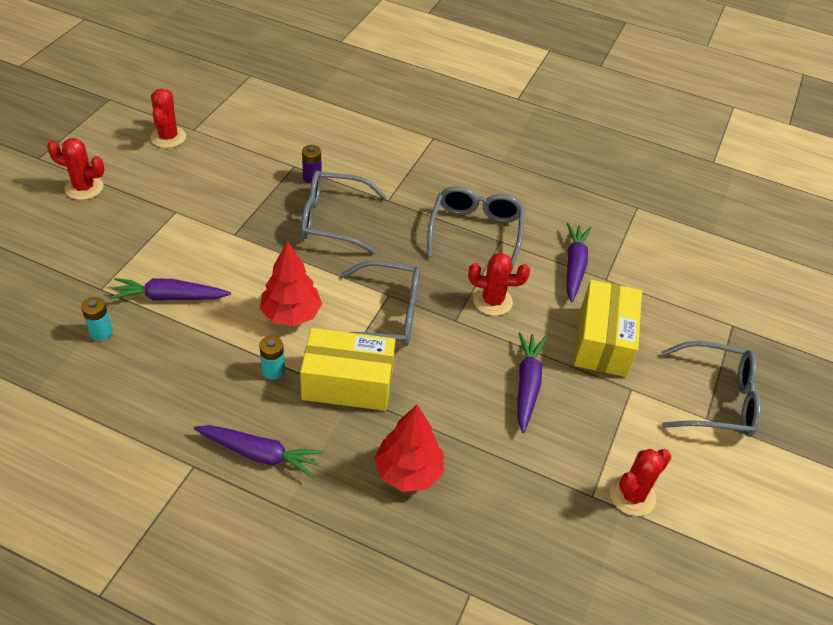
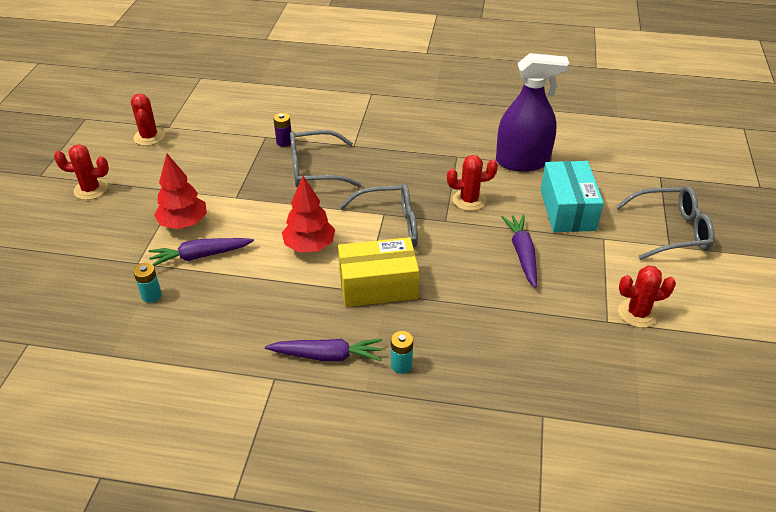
camera: 10 degrees left, 5 degrees down
turquoise battery [259,336,285,380] -> turquoise battery moved to [391,331,413,374]
red tree [374,405,444,492] -> red tree moved to [154,154,207,229]
grey glasses [427,186,525,272] -> none
purple carrot [567,223,592,302] -> purple spray bottle [496,53,569,172]
yellow box [574,280,642,377] -> turquoise box [541,161,604,232]
red cactus [610,449,672,516] -> red cactus turned 45 degrees clockwise [618,265,676,328]

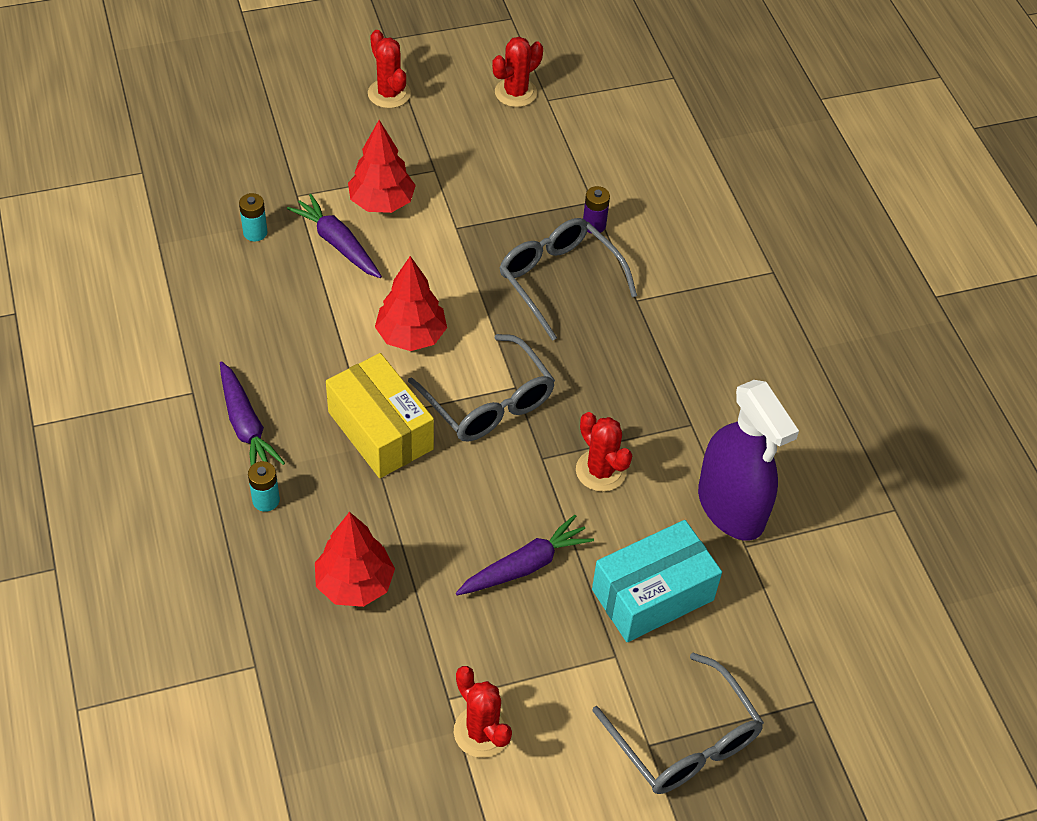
camera: 60 degrees right, 10 degrees up
none -> red tree [315,512,395,607]

